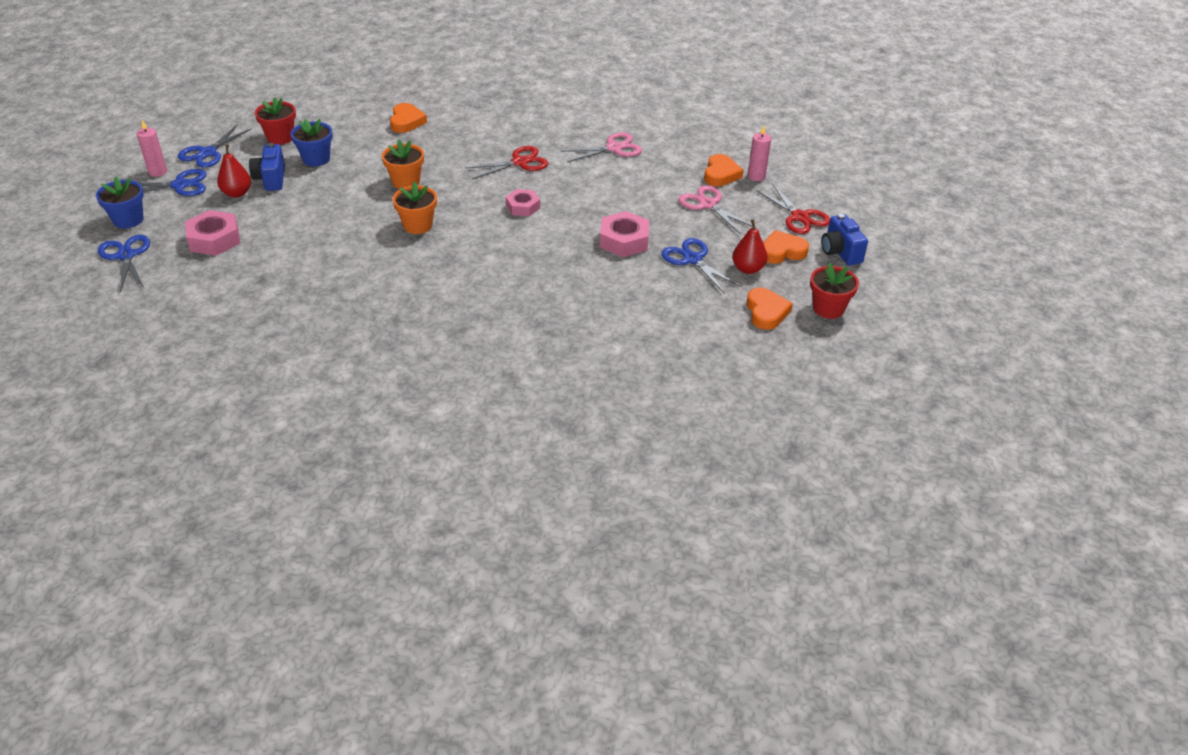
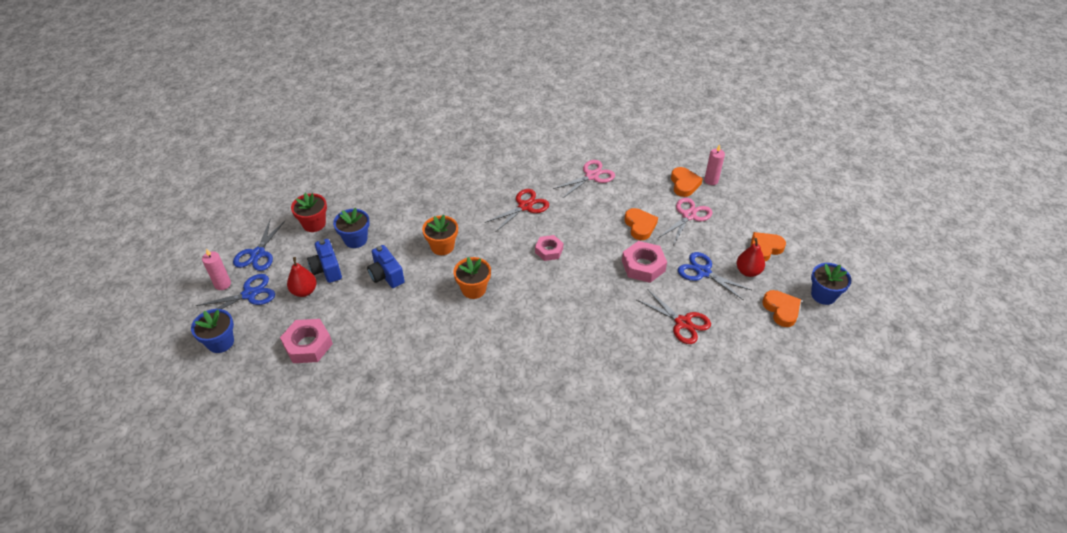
camera: 15 degrees left, 5 degrees up
blue scissors [98,235,150,293] -> none
orange heart [390,103,427,133] -> orange heart moved to [624,208,658,240]
pink scissors [678,185,752,233] -> pink scissors turned 90 degrees clockwise [659,198,712,245]
red scissors [757,184,830,234] -> red scissors moved to [637,289,711,344]
red flower pot [810,263,859,319] -> blue flower pot [811,263,851,305]
blue camera [821,214,868,266] -> blue camera moved to [367,245,405,288]

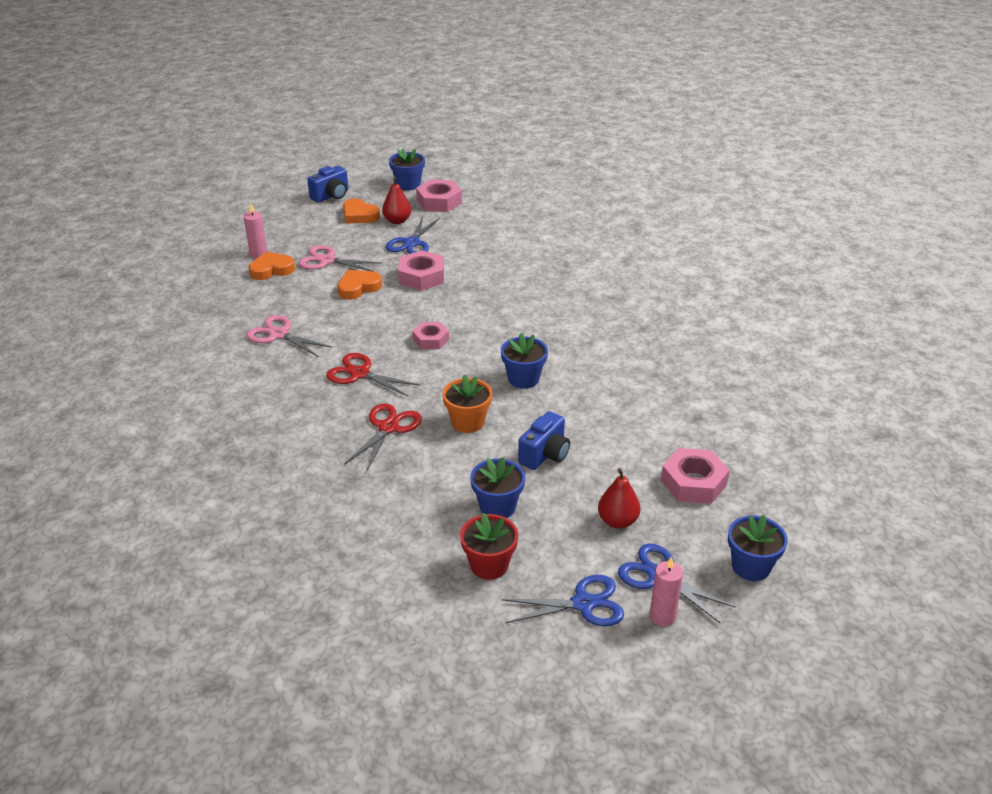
camera: 110 degrees left, 10 degrees down
blue camera [307,239,342,283] -> blue camera moved to [307,166,348,203]
orange flower pot [454,257,491,299] -> blue flower pot [501,333,548,389]
red scissors [637,289,711,344] -> red scissors moved to [344,403,422,472]
orange heart [762,290,801,327] -> pink nut [416,179,462,212]

